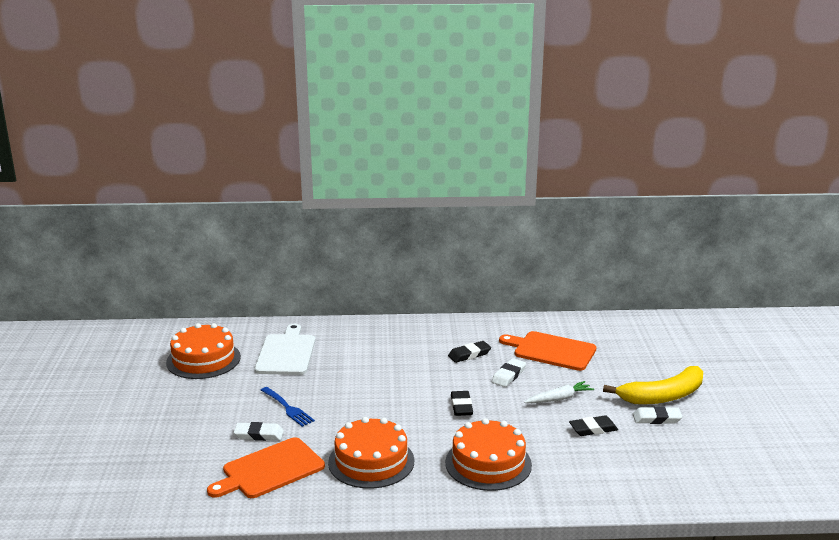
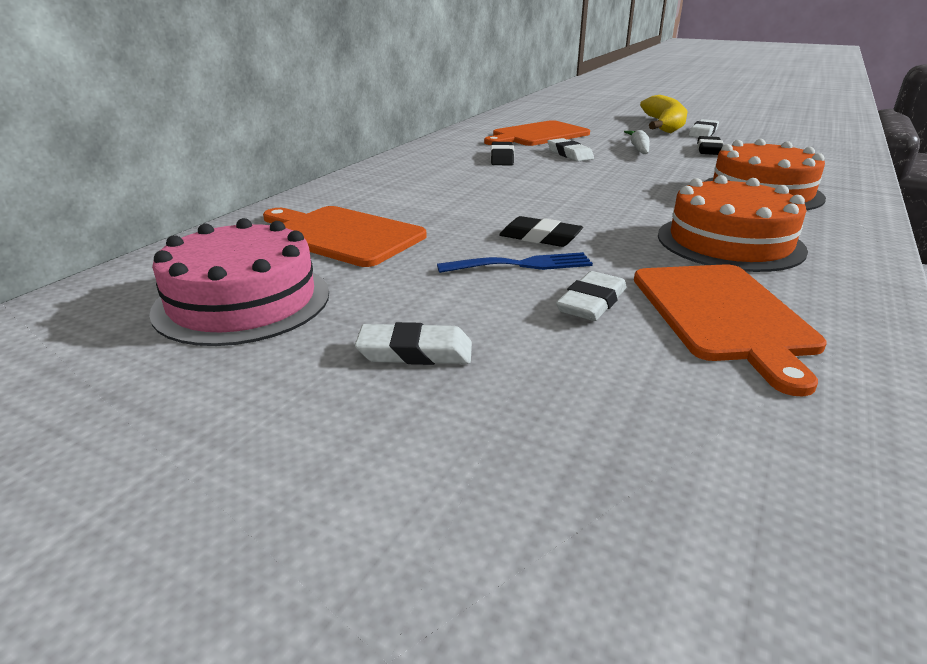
camera: 60 degrees left, 5 degrees up
orange cake [166,323,241,379] -> pink cake [149,218,329,346]
white cutting board [255,324,315,375] -> orange cutting board [263,206,427,267]
black eraser [451,391,473,416] -> black eraser moved to [499,216,583,247]
none -> white eraser [355,322,472,365]

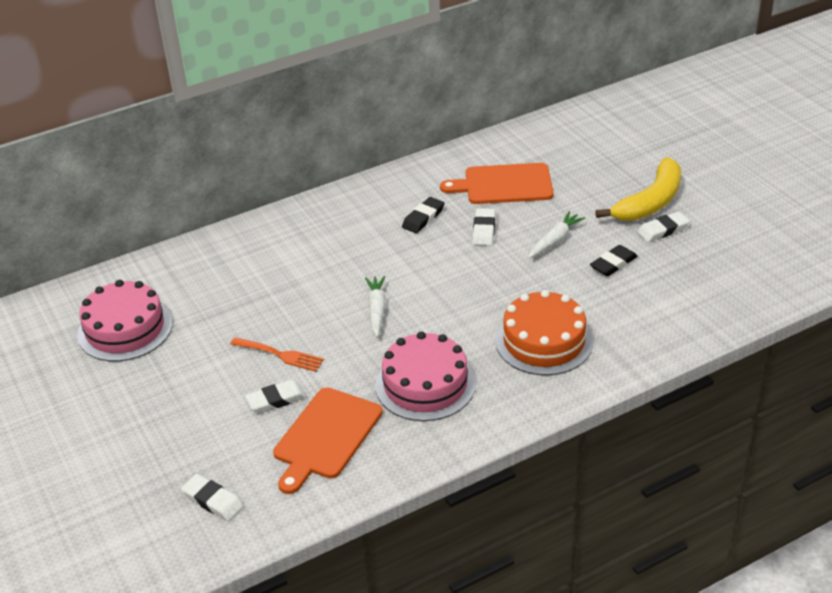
camera: 35 degrees right, 10 degrees up
orange cutting board [263,206,427,267] -> none
white eraser [355,322,472,365] -> white eraser moved to [181,474,244,521]
blue fork [437,252,593,273] -> orange fork [230,337,324,372]
black eraser [499,216,583,247] -> none
orange cake [658,175,808,272] -> pink cake [375,332,476,421]
none -> white carrot [365,276,386,337]

